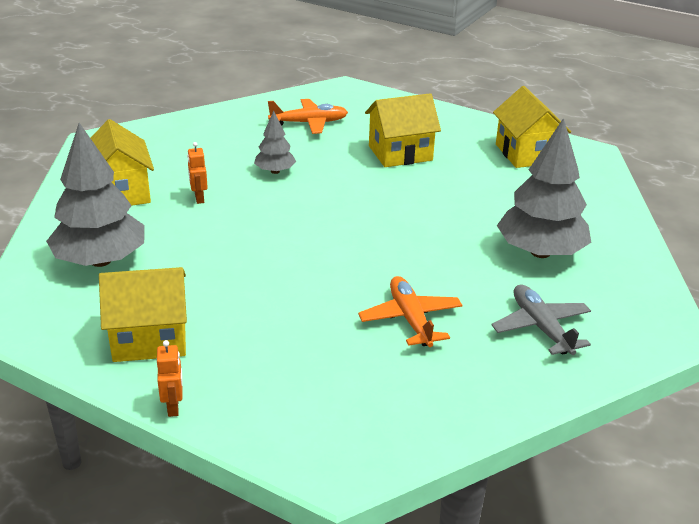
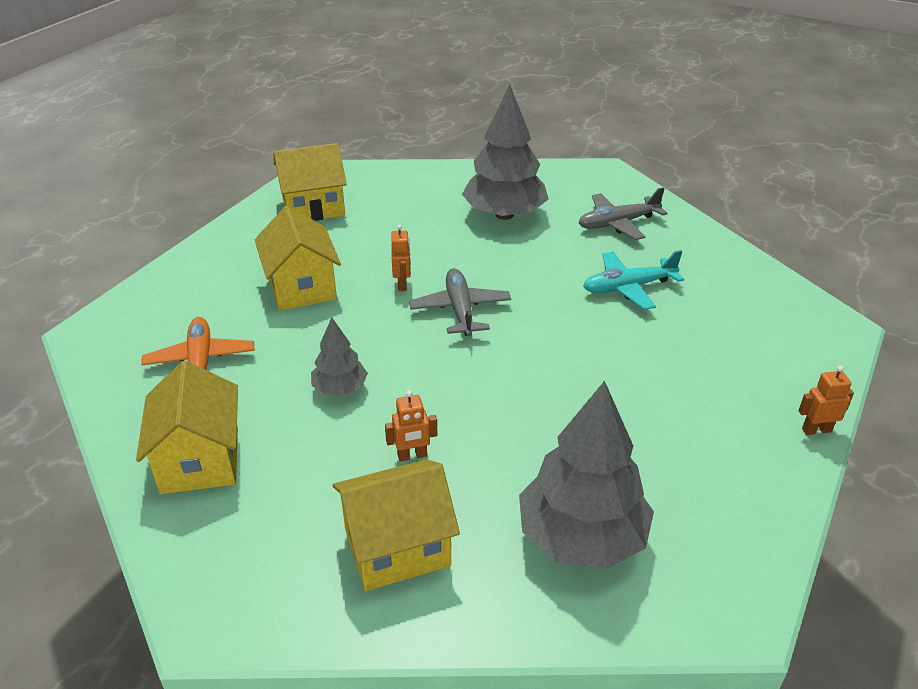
camera: 90 degrees left, 5 degrees up
yellow house [99,267,187,362] -> yellow house moved to [136,361,238,494]
orange plane [358,276,463,347] -> turquoise plane [583,250,684,310]
none -> orange robot [391,225,411,291]
none -> grey plane [409,268,511,337]

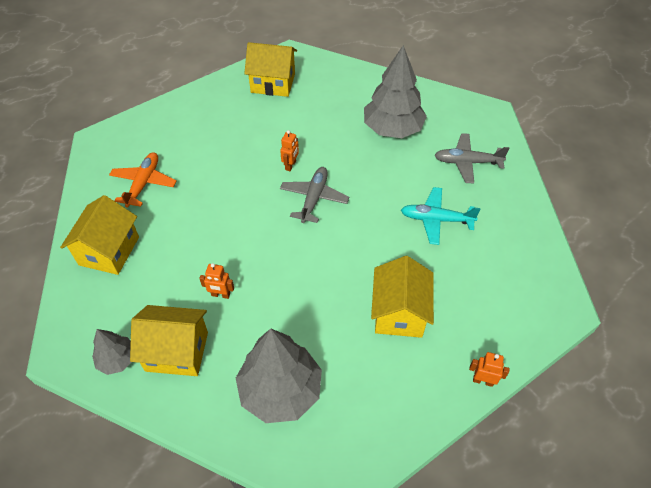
camera: 25 degrees right, 15 degrees up
yellow house [255,206,341,311] -> yellow house moved to [371,256,434,338]
grey tree [311,317,368,395] -> grey tree moved to [92,329,132,375]

